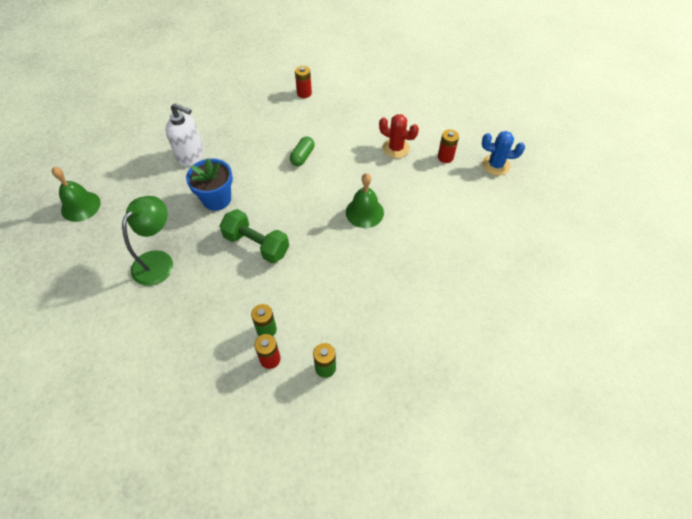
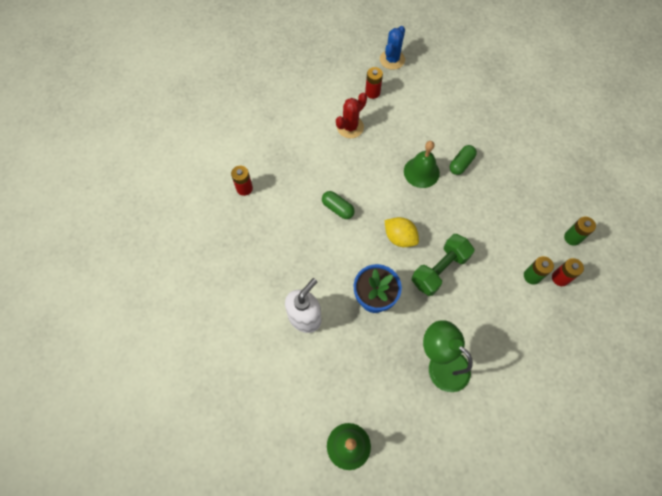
camera: 75 degrees left, 10 degrees up
none -> yellow lemon [385,217,419,247]
none -> green capsule [449,145,477,175]

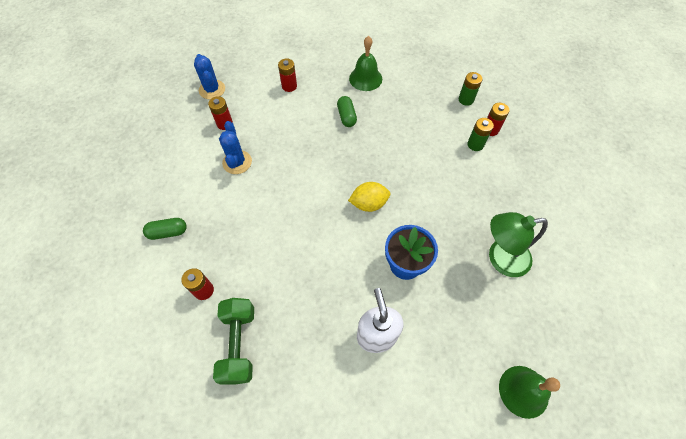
camera: 50 degrees left, 5 degrees down
green capsule [322,191,355,219] -> green capsule moved to [143,218,187,240]
red cactus [336,93,367,138] -> blue cactus [219,121,252,174]
green bell [404,141,440,188] -> green bell moved to [349,36,382,91]
green dumbbell [412,234,474,296] -> green dumbbell moved to [213,298,254,385]
none -> red battery [278,59,297,92]

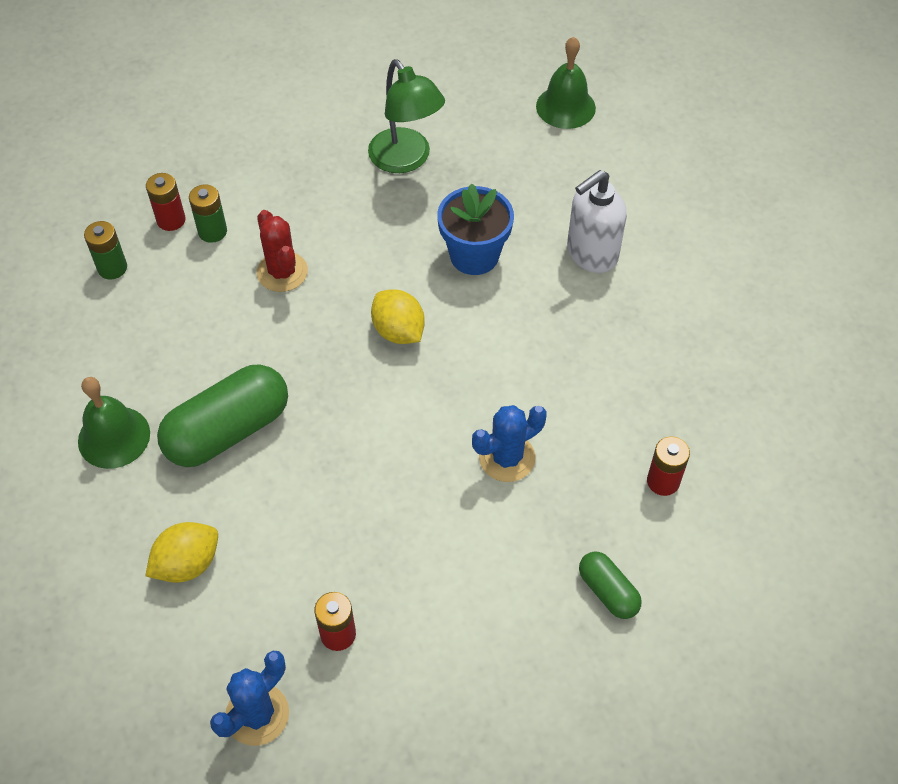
camera: 115 degrees left, 5 degrees down
green dumbbell [213,298,254,385] -> none
blue cactus [219,121,252,174] -> blue cactus moved to [472,405,547,482]
red battery [278,59,297,92] -> yellow lemon [146,522,218,583]
green capsule [337,96,357,127] -> green capsule [157,364,288,467], size x1.94
none -> red cactus [257,210,308,292]

